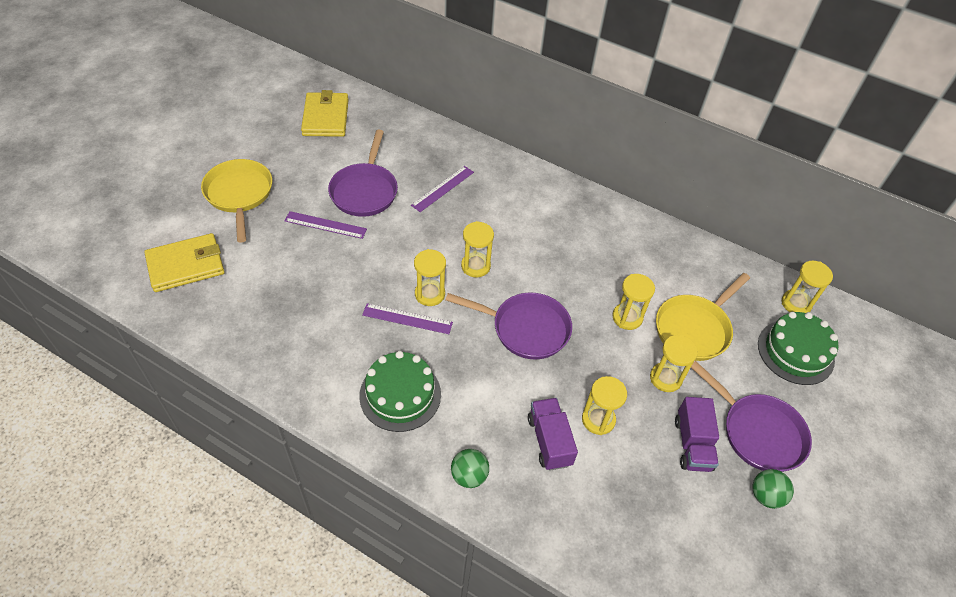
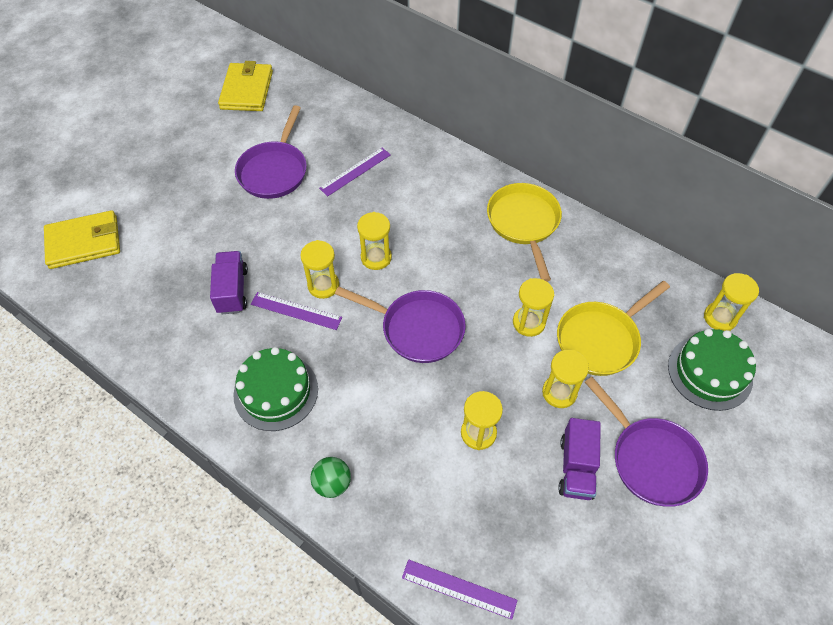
camera: 10 degrees right, 5 degrees up
yellow pan [201,159,272,243] -> yellow pan moved to [487,183,562,282]
purple ruler [284,211,367,239] -> purple ruler moved to [402,559,517,620]
purple truck [528,398,578,470] -> purple truck moved to [210,251,248,314]
green ball [752,469,794,509] -> none

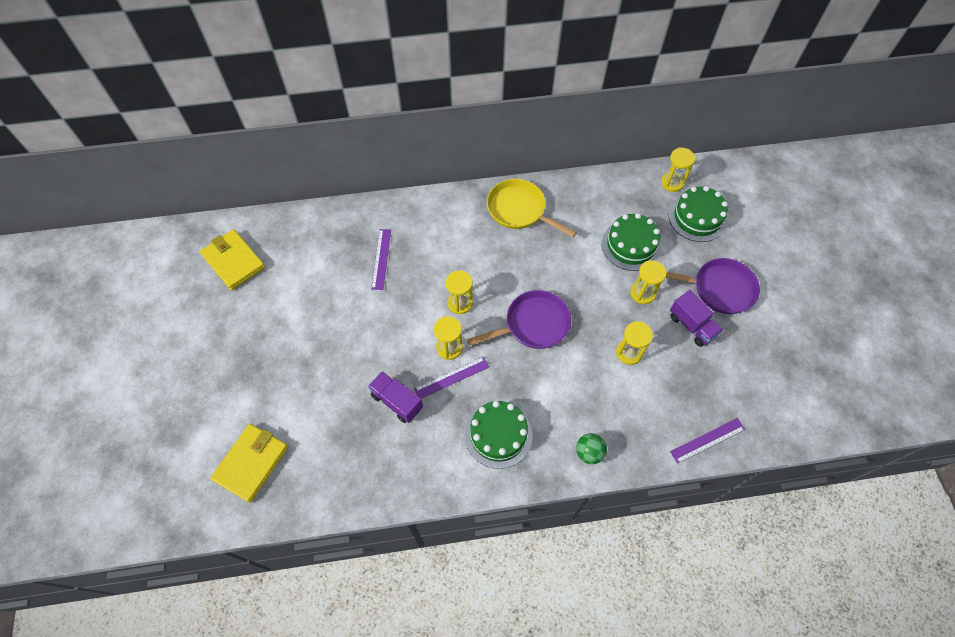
camera: 45 degrees left, 5 degrees up
purple pan [235,105,307,199] -> none
yellow hourglass [513,278,554,337] -> none
yellow pan [557,281,670,376] -> green cake [602,213,661,271]

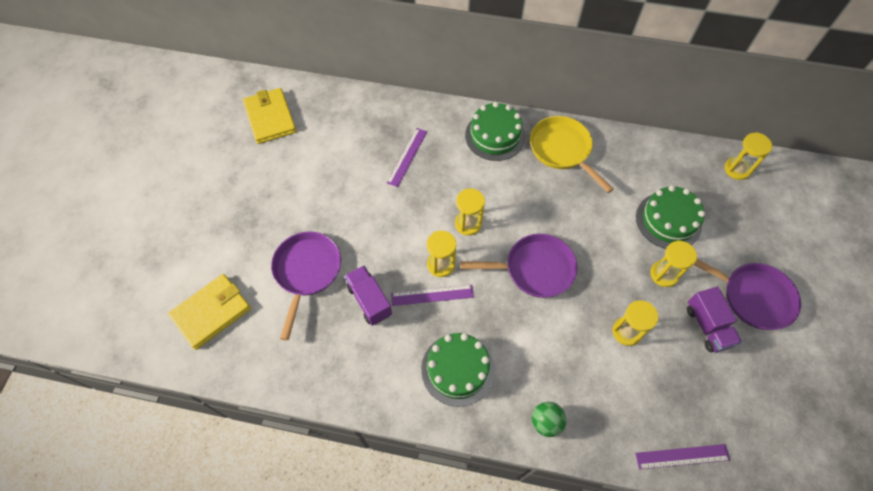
camera: 20 degrees right, 0 degrees up
green cake [669,186,728,242] -> green cake moved to [465,102,525,161]
none -> purple pan [271,231,341,340]

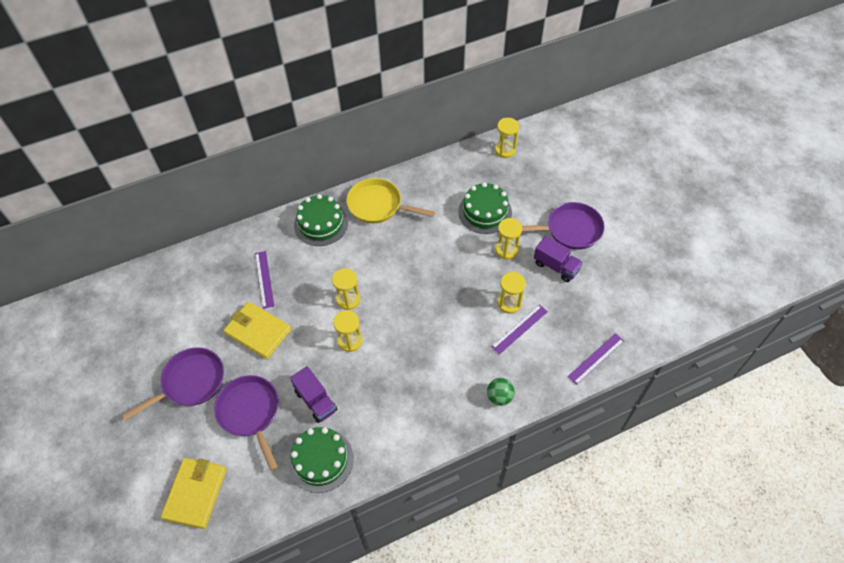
camera: 35 degrees left, 5 degrees down
yellow wallet [243,88,297,144] -> yellow wallet moved to [223,302,292,359]
purple truck [345,265,392,325] -> purple truck turned 150 degrees counterclockwise [290,366,337,423]
purple ruler [391,285,474,306] -> purple ruler moved to [491,304,548,354]
green cake [421,333,495,407] -> green cake moved to [288,427,354,493]
purple pan [460,234,578,298] -> purple pan moved to [122,347,224,421]

